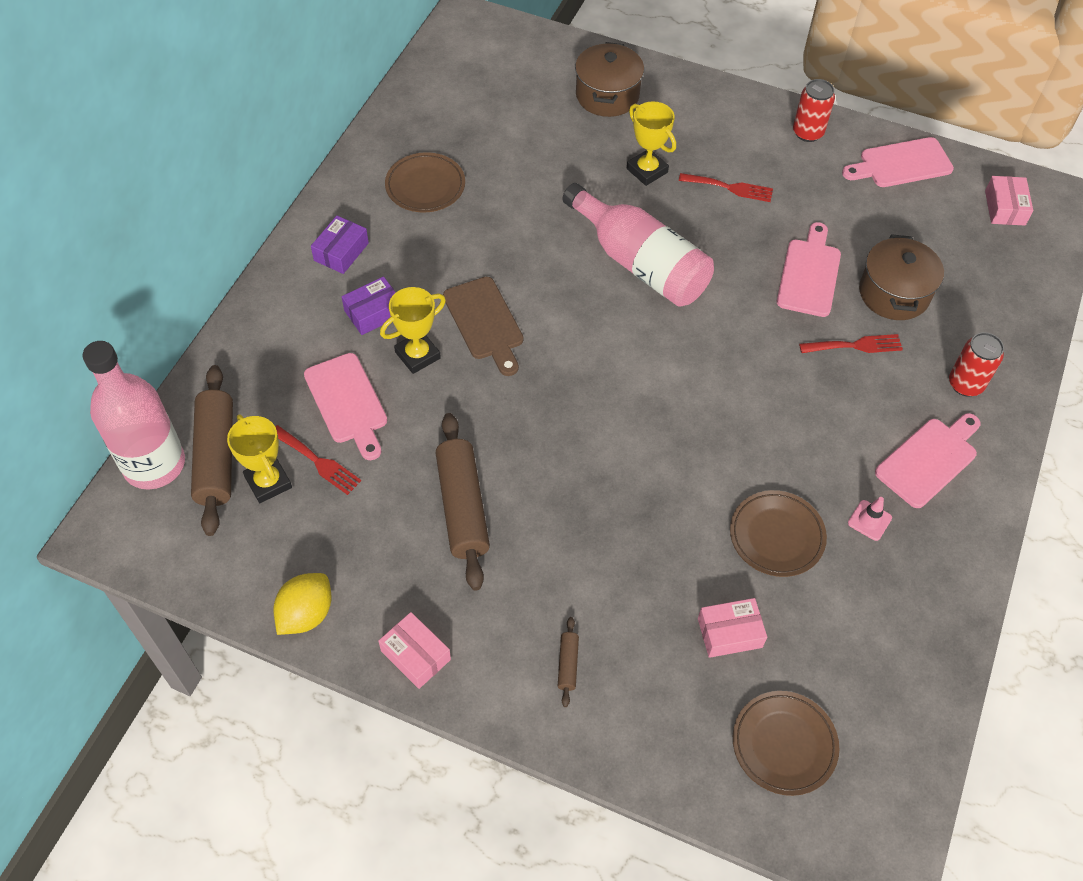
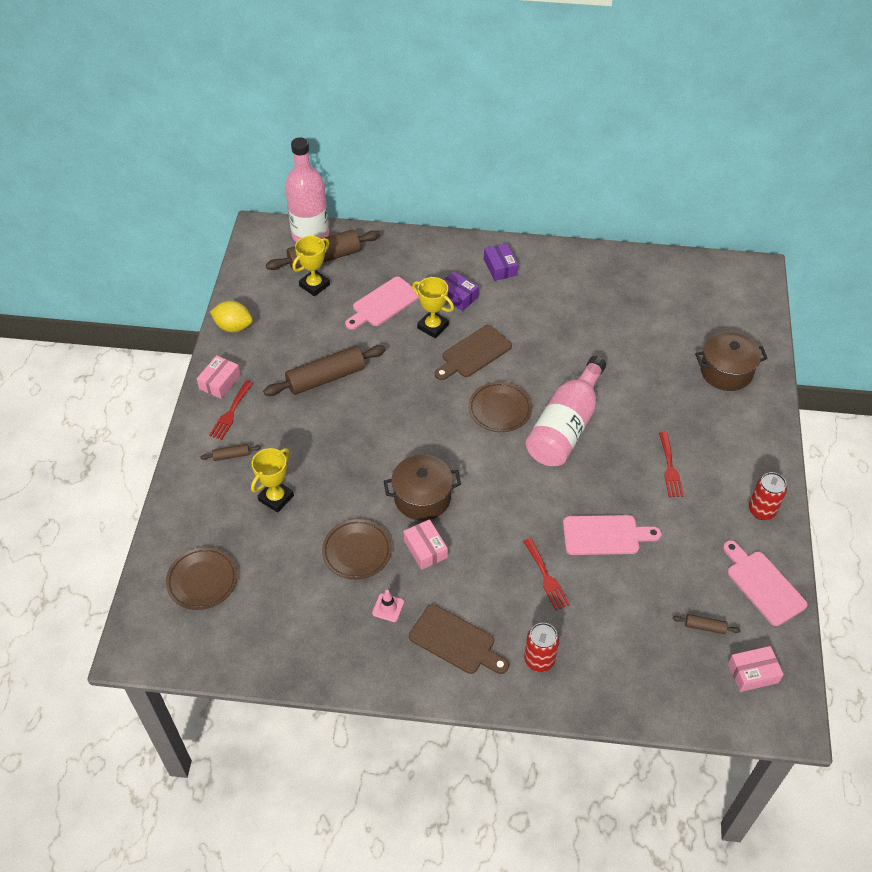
camera: 75 degrees right, 5 degrees down
red fork [275,425,361,495] -> red fork moved to [209,381,253,440]
purple box [311,216,369,274] -> purple box turned 60 degrees clockwise [484,243,518,281]
brown plate [385,152,465,213] -> brown plate moved to [469,382,532,432]
yellow trophy [627,101,676,186] -> yellow trophy moved to [251,448,294,513]
pink box [698,598,767,658] -> pink box moved to [403,519,448,570]
brown pot [859,234,944,320] -> brown pot moved to [384,455,461,521]
pink cutting board [875,413,981,508] -> brown cutting board [409,604,509,674]
none -> brown rolling pin [673,614,741,634]

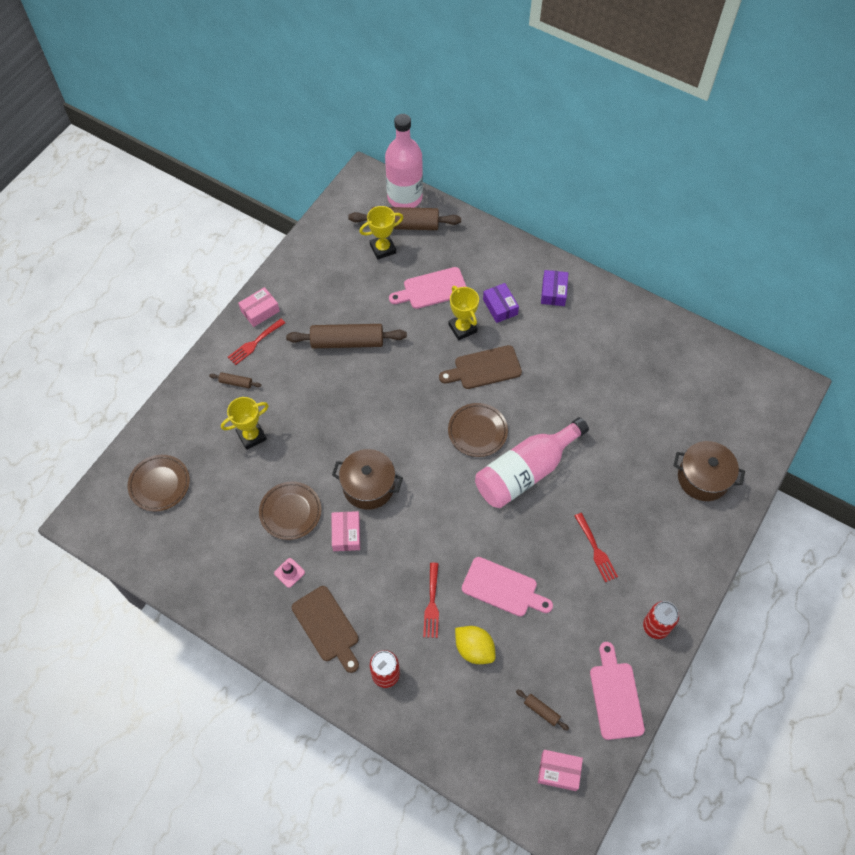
camera: 25 degrees right, 10 degrees up
yellow lemon [210,301,253,332] -> yellow lemon moved to [455,626,495,664]
red fork [659,432,684,497] -> red fork turned 45 degrees counterclockwise [575,513,618,582]

